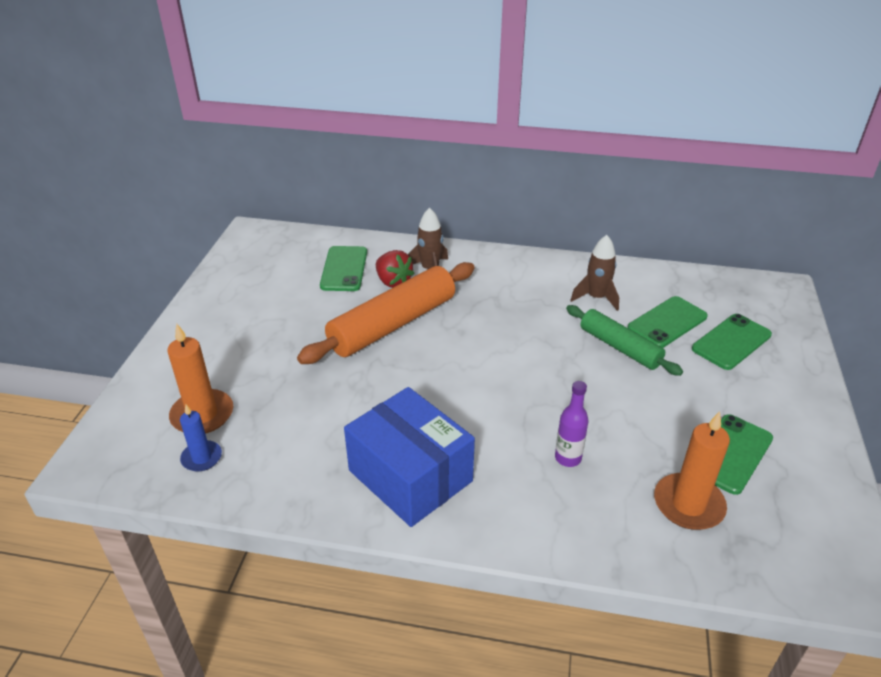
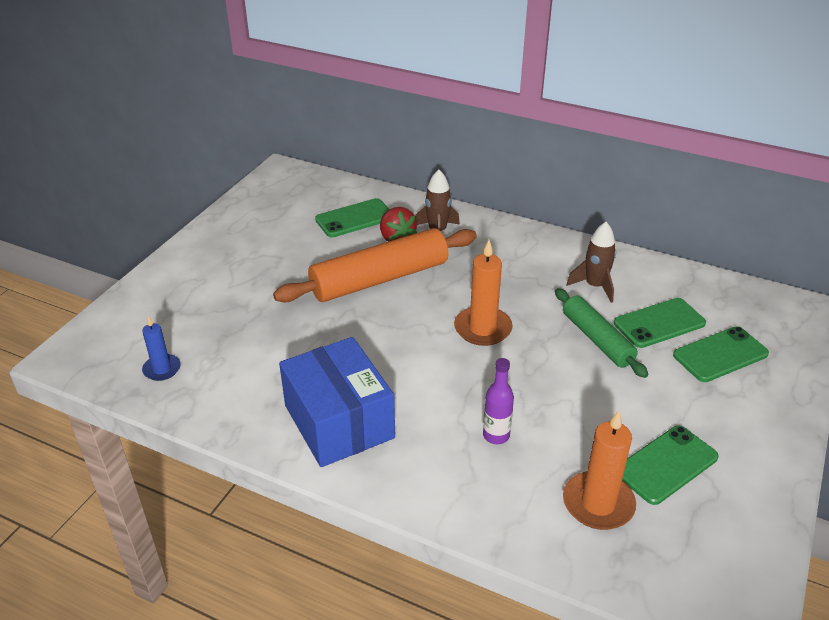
camera: 15 degrees right, 0 degrees up
orange candle [167,324,233,434] -> orange candle moved to [454,240,513,346]
green phone [320,246,367,291] -> green phone turned 45 degrees clockwise [315,198,389,237]

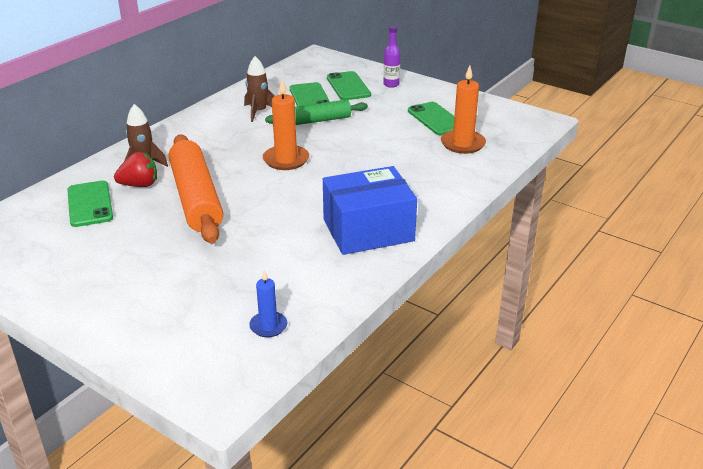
camera: 80 degrees left, 5 degrees down
purple bottle [483,358,514,444] -> purple bottle moved to [383,26,400,88]

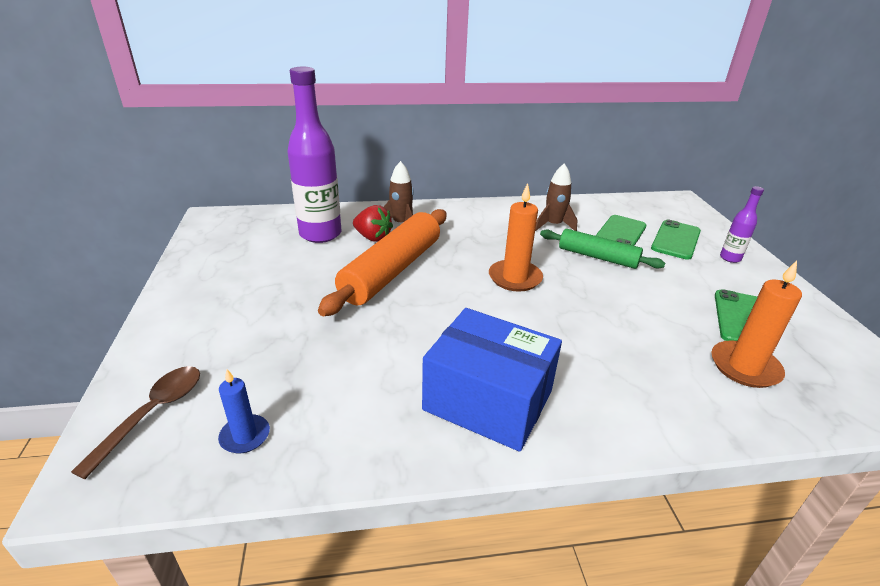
camera: 45 degrees right, 0 degrees up
green phone [67,181,113,227] -> purple bottle [287,67,341,243]
none -> brown spoon [71,366,200,479]

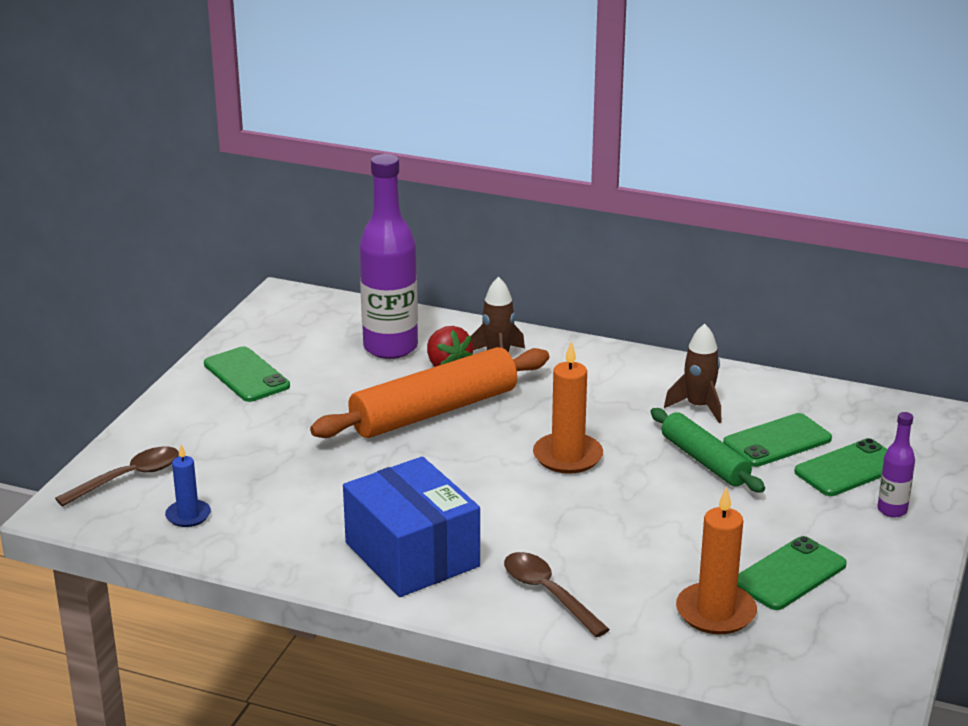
camera: 30 degrees right, 5 degrees down
none -> green phone [204,346,290,402]
none -> brown spoon [504,552,610,637]

